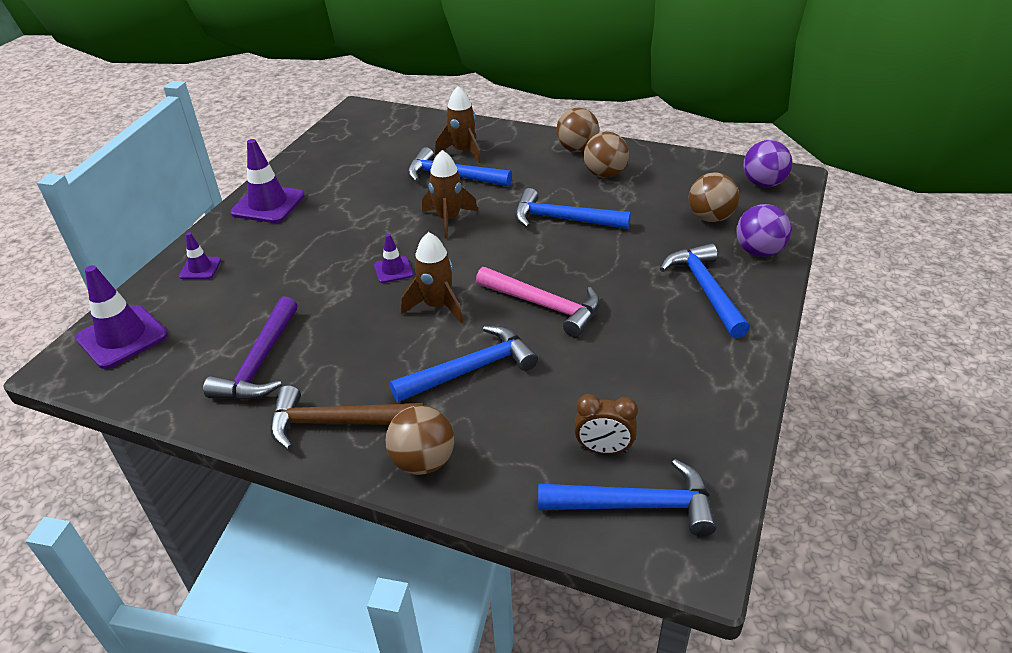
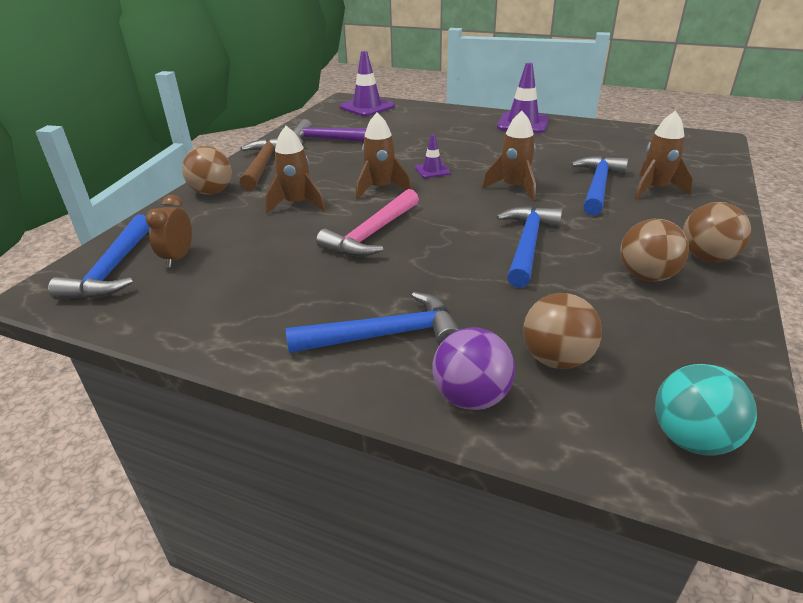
camera: 90 degrees right, 5 degrees down
purple traffic cone [179,232,221,279] -> none
blue hammer [390,326,538,402] -> brown rocket [265,126,325,214]
purple ball [744,140,792,187] -> turquoise ball [655,364,757,456]

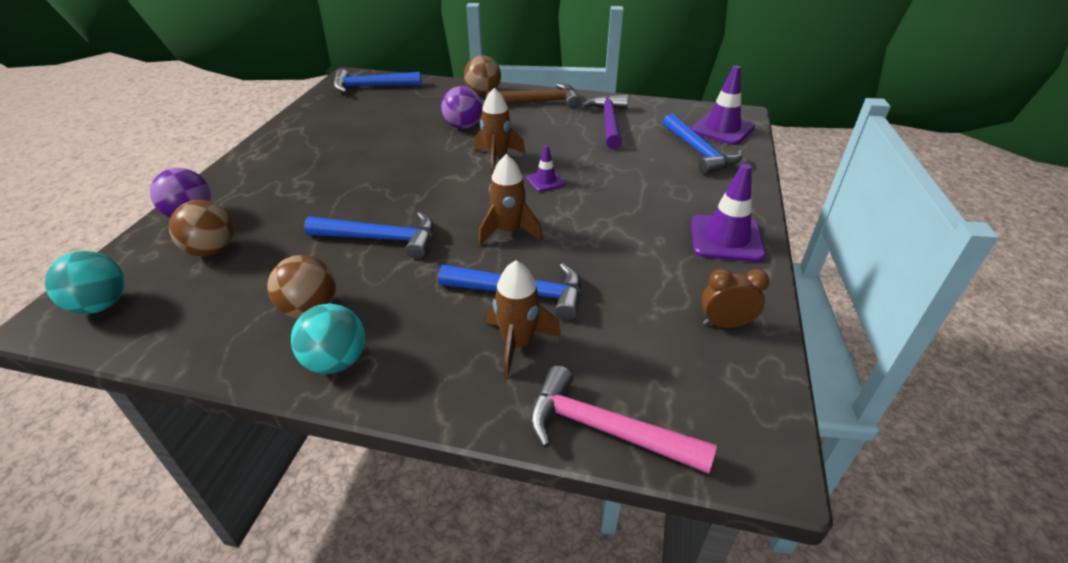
camera: 80 degrees right, 5 degrees up
brown clock [146,195,192,267] -> brown clock moved to [701,269,769,328]
brown rocket [265,126,325,214] -> purple ball [441,86,483,129]
blue hammer [286,292,460,353] -> blue hammer moved to [663,113,742,174]
pink hammer [316,189,419,257] -> pink hammer moved to [530,366,717,474]
brown ball [683,202,751,263] -> turquoise ball [291,303,365,374]

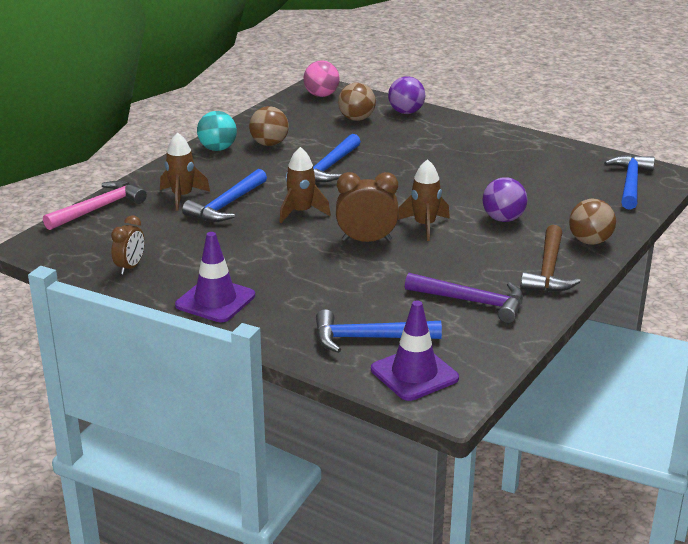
camera: 110 degrees right, 10 degrees down
turquoise ball [45,251,125,314] -> pink ball [304,60,340,97]
purple traffic cone [526,145,566,192] -> brown clock [336,172,399,242]

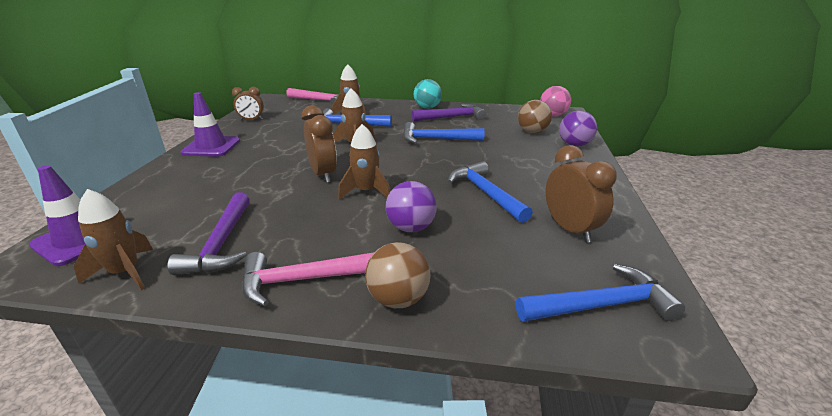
camera: 65 degrees right, 0 degrees up
brown ball [249,106,289,146] -> purple hammer [412,104,486,122]
blue hammer [316,309,442,353] -> blue hammer moved to [448,161,533,223]
brown hammer [520,225,581,292] -> pink hammer [242,252,375,306]
none -> brown rocket [73,189,153,290]
none -> brown clock [546,145,617,243]

